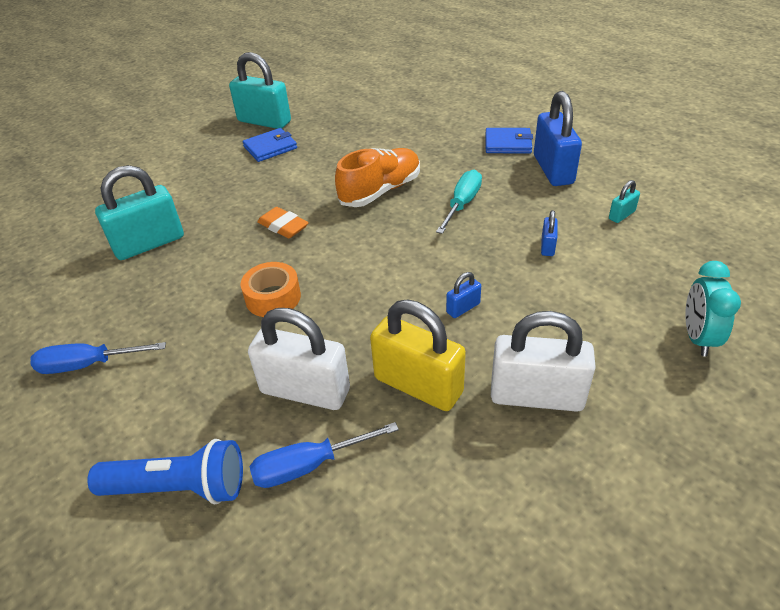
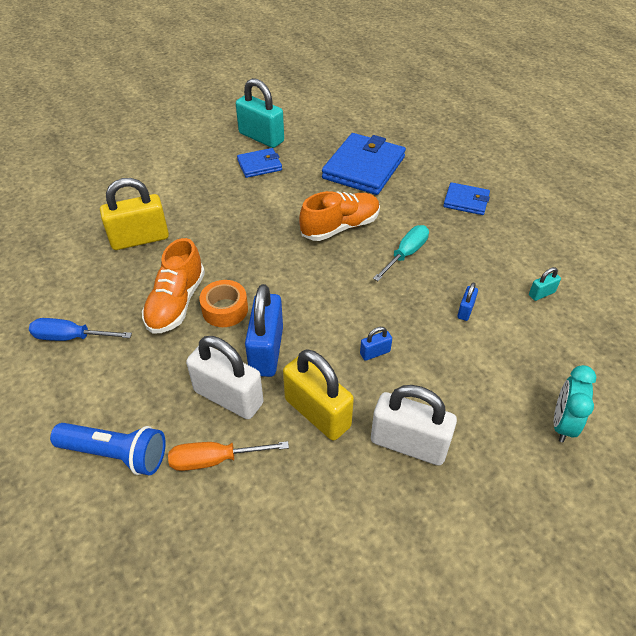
camera: 10 degrees right, 5 degrees up
turquoise padlock [95,165,184,260] -> yellow padlock [100,178,169,250]
blue screwdriver [250,422,399,488] -> orange screwdriver [168,441,289,471]
orange eraser [257,207,309,239] -> none
blue padlock [534,91,582,186] -> blue padlock moved to [245,284,283,377]
none -> orange shoe [142,238,205,334]
none -> blue wallet [322,133,406,195]

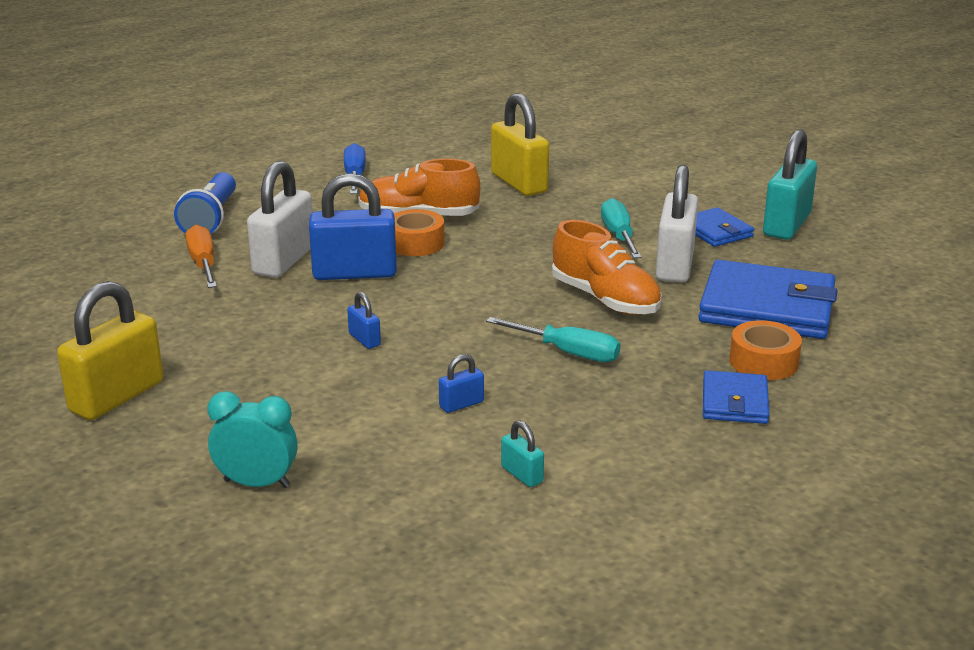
camera: 80 degrees right, 20 degrees down
yellow padlock [283,349,354,441] -> yellow padlock moved to [57,281,164,420]
white padlock [371,385,457,466] -> white padlock moved to [656,165,698,283]
blue padlock [457,282,478,321] -> blue padlock turned 45 degrees counterclockwise [439,354,484,413]
none -> turquoise screwdriver [601,198,642,258]
none -> orange tape [729,320,802,380]

